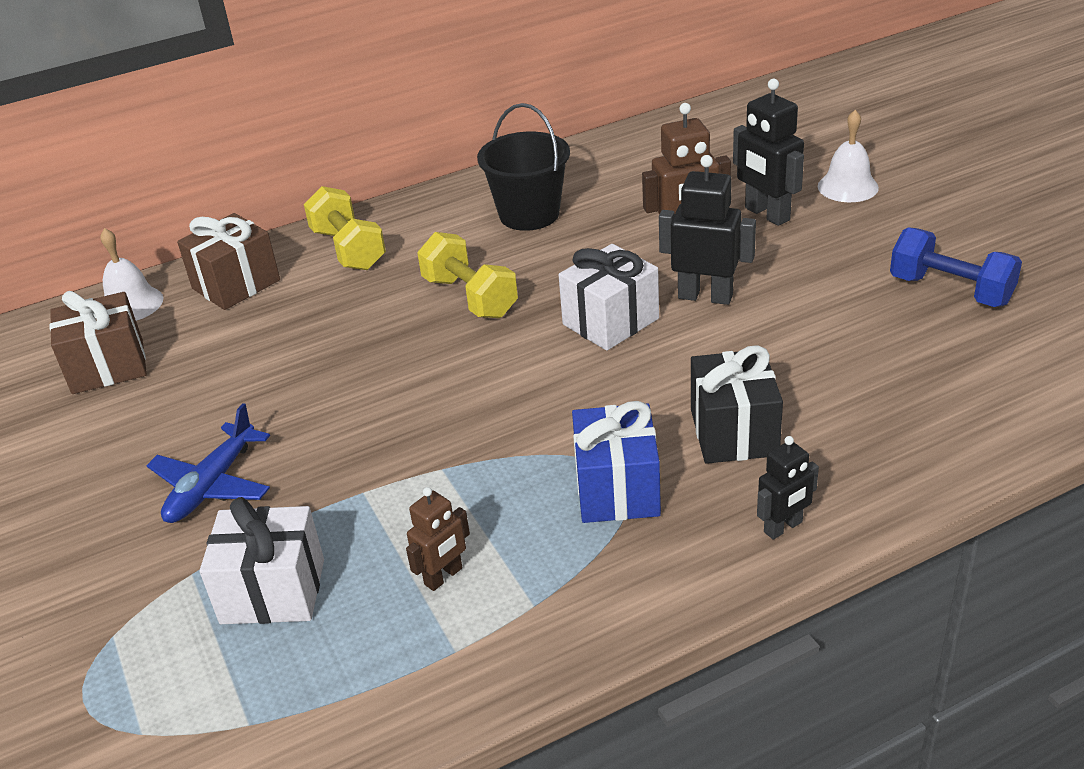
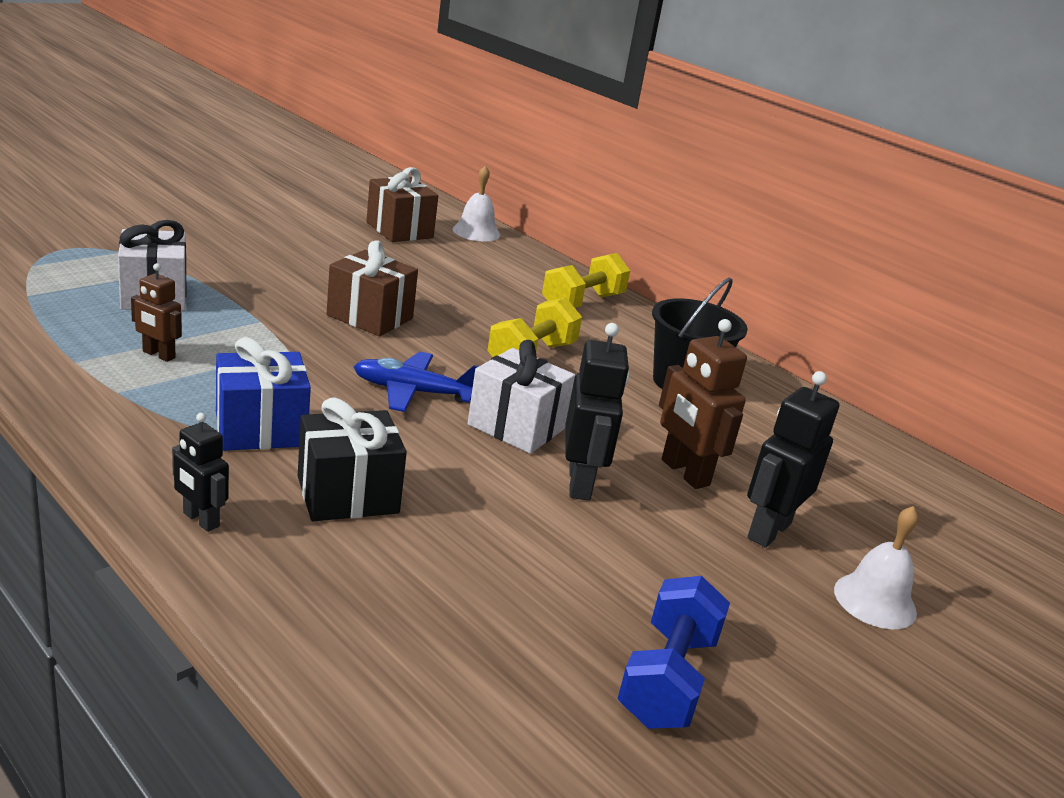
camera: 65 degrees right, 10 degrees down
blue plane [146,403,270,523] -> blue plane moved to [354,352,479,412]
brown gift [177,213,280,310] -> brown gift moved to [327,240,418,336]

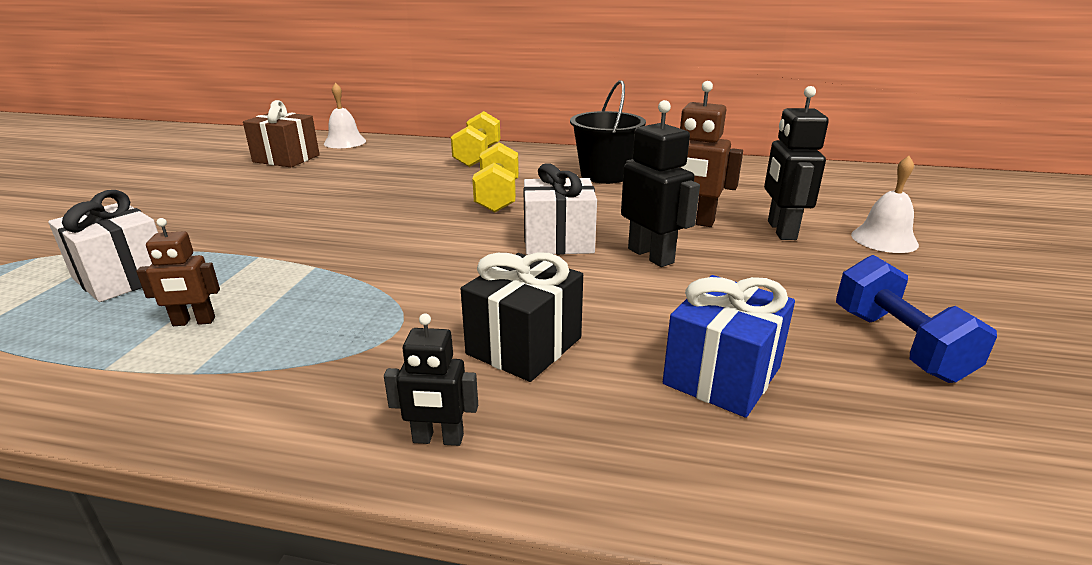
camera: 30 degrees left, 0 degrees up
blue gift [216,337,311,451] -> blue gift moved to [663,275,795,418]
brown gift [327,240,418,336] -> none
blue plane [354,352,479,412] -> none

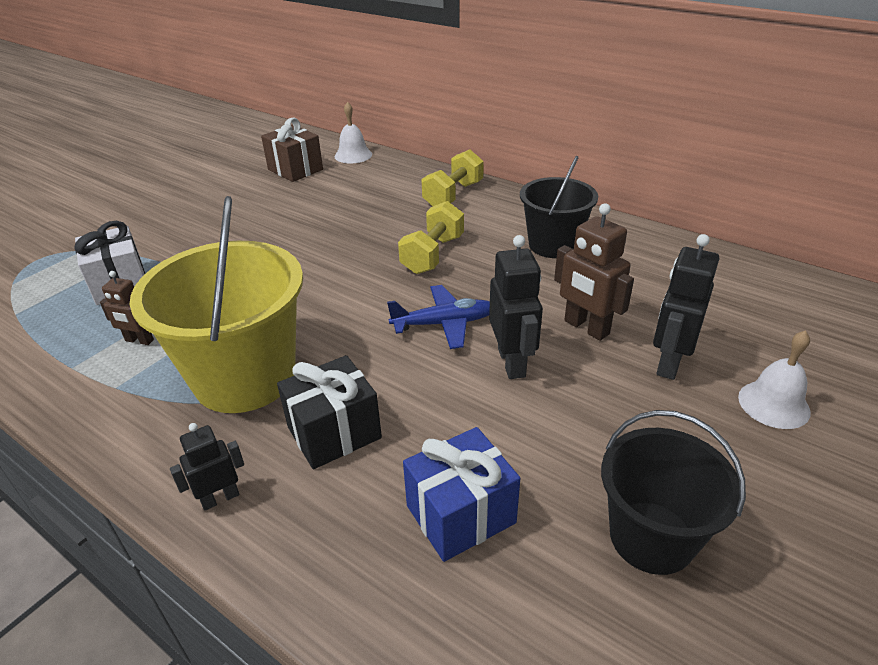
camera: 25 degrees right, 10 degrees up
black robot [384,313,478,446] -> black robot turned 120 degrees clockwise [170,423,244,511]
white gift [523,163,597,255] -> blue plane [387,285,490,349]
blue dumbbell [836,255,997,383] -> black bucket [601,410,746,575]
none -> yellow bucket [130,196,303,413]

